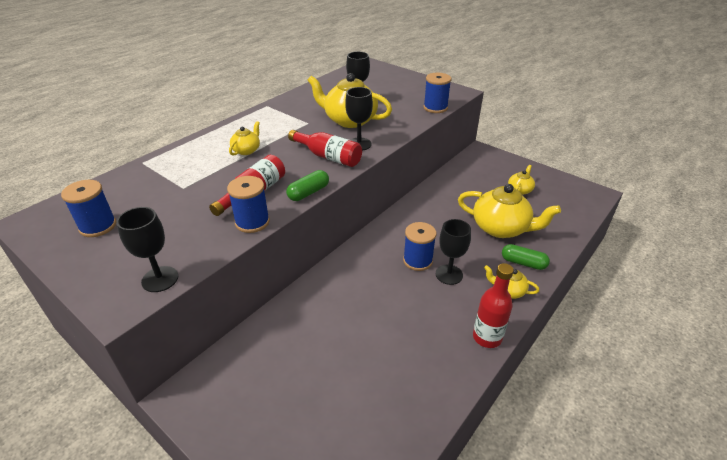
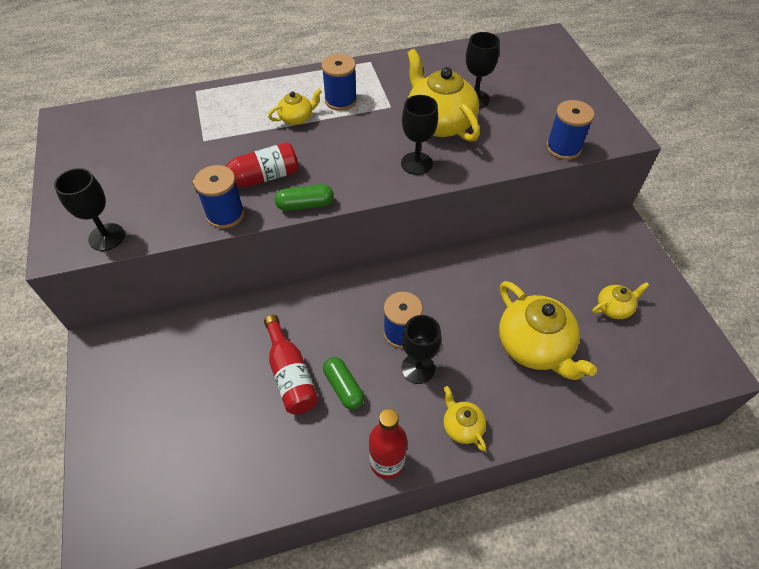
camera: 35 degrees right, 15 degrees up
blue spool [61,180,116,237] -> blue spool moved to [321,54,357,111]
red bottle [288,130,362,167] -> red bottle moved to [264,315,318,415]
green capsule [502,244,550,270] -> green capsule moved to [323,357,364,410]

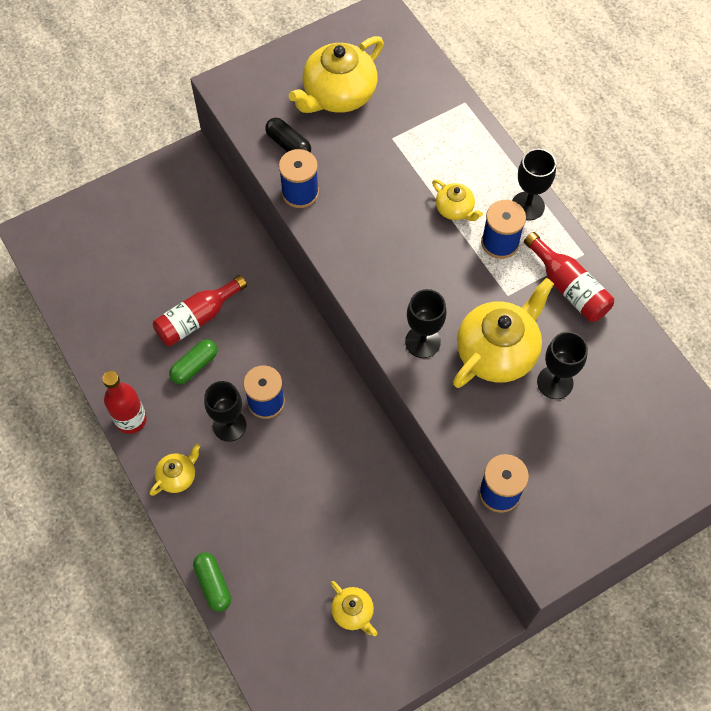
camera: 75 degrees right, 10 degrees up
black goblet [54,168,125,251] -> black goblet moved to [512,149,556,221]
red bottle [192,142,299,193] -> red bottle moved to [524,232,614,322]
green capsule [275,184,334,211] -> green capsule moved to [193,553,231,612]
yellow teapot [499,281,597,380] -> yellow teapot moved to [289,36,384,113]
none -> black capsule [265,118,311,153]

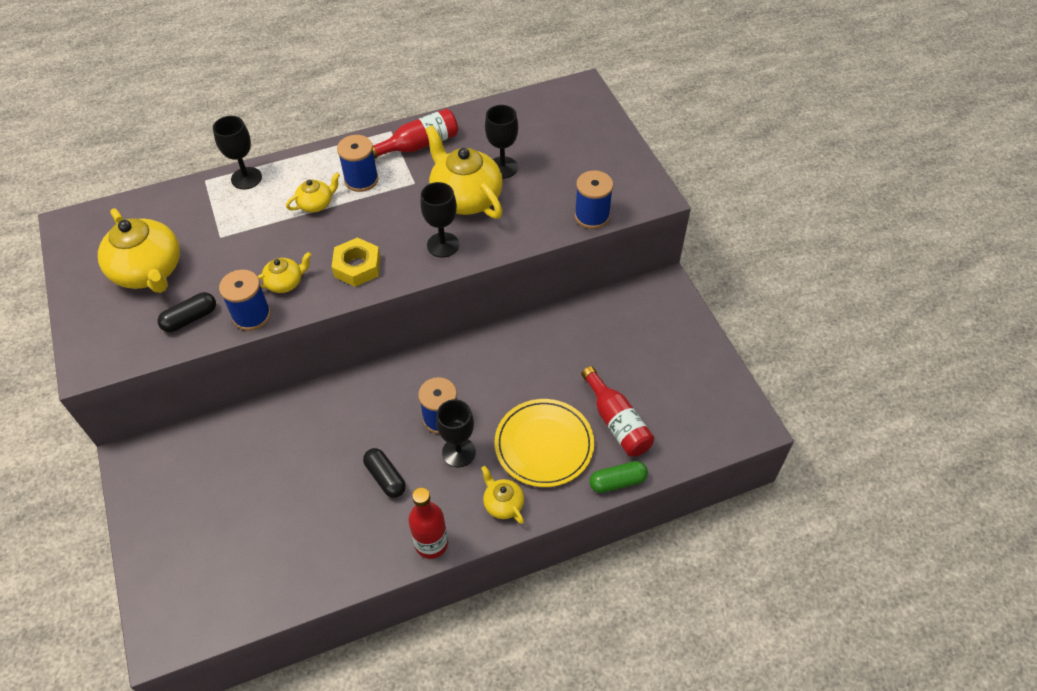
camera: 80 degrees left, 10 degrees down
red bottle [153,275,247,346] -> red bottle moved to [581,366,654,457]
green capsule [169,339,217,384] -> black capsule [363,448,406,498]
yellow teapot [331,581,377,636] -> yellow teapot moved to [258,252,312,293]
black goblet [512,149,556,221] -> black goblet moved to [213,116,262,189]
none -> yellow nut [332,237,380,287]
none -> yellow plate [495,399,594,487]

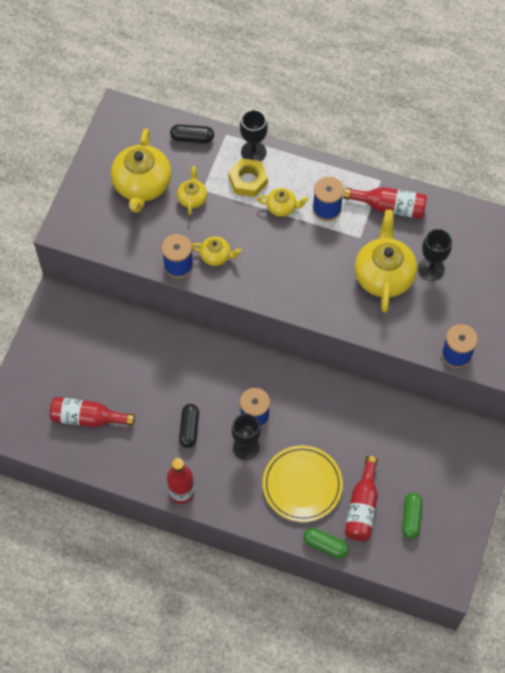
camera: 40 degrees right, 10 degrees up
black capsule [158,292,216,332] -> black capsule moved to [170,124,214,143]
yellow nut [332,237,380,287] -> yellow nut moved to [228,158,268,197]
black goblet [420,182,459,257] -> none
yellow teapot [481,466,524,524] -> yellow teapot moved to [177,166,207,215]
none -> red bottle [50,397,135,427]
none -> green capsule [402,493,423,539]

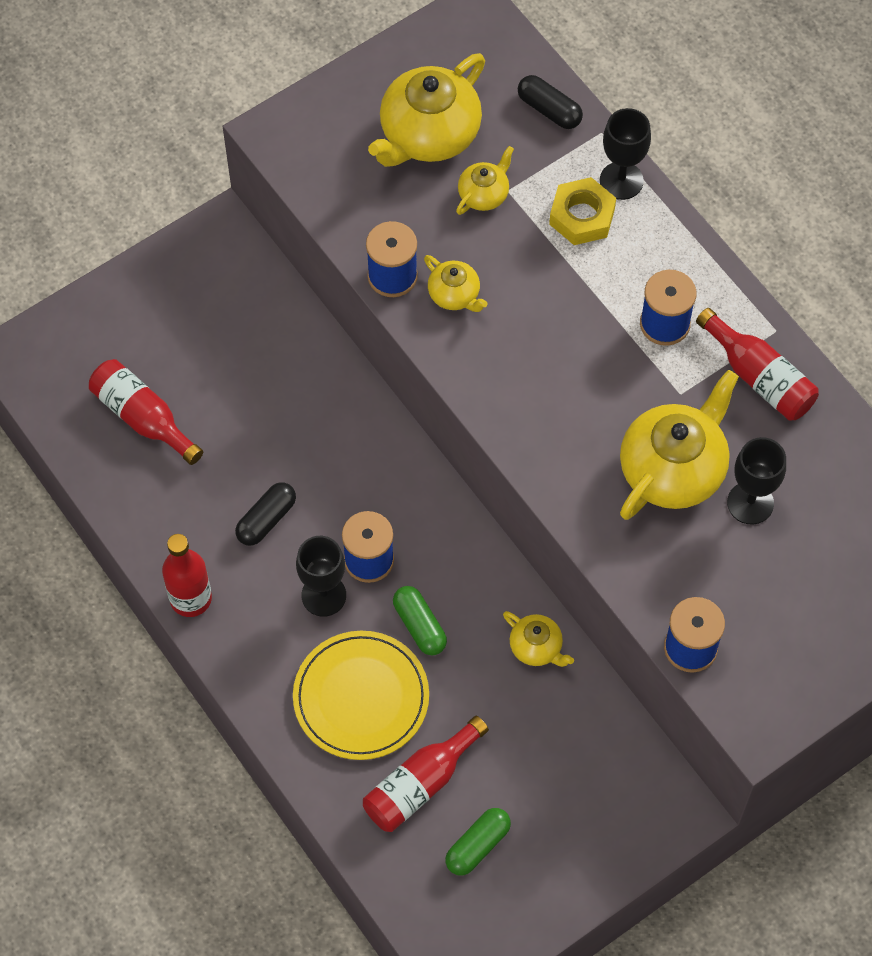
camera: 35 degrees right, 0 degrees up
yellow teapot [257,188,309,217] -> yellow teapot moved to [503,611,574,667]
green capsule [303,528,349,559] -> green capsule moved to [393,586,447,655]

